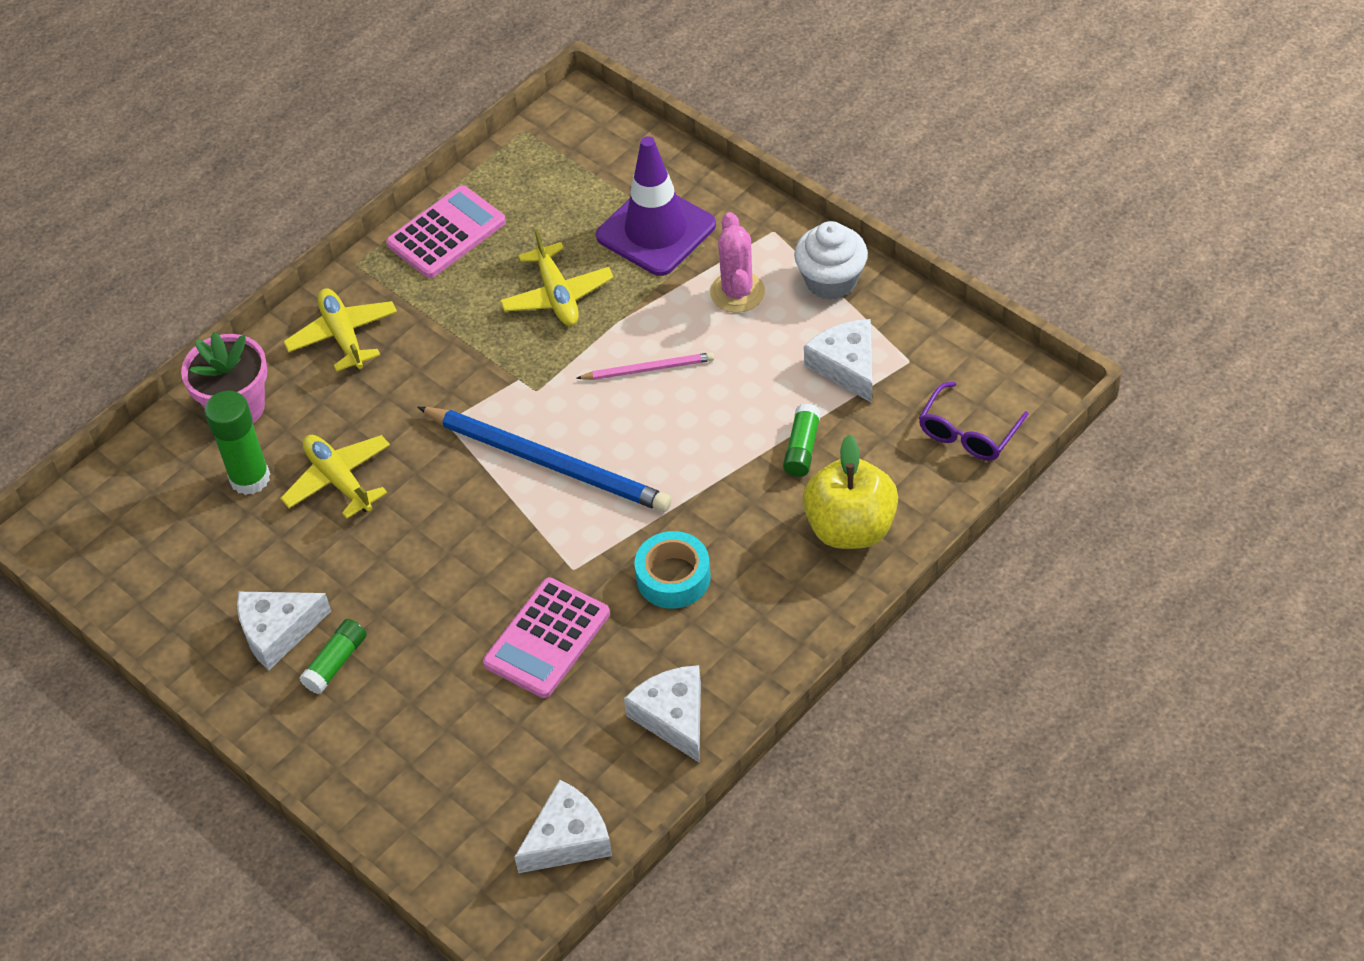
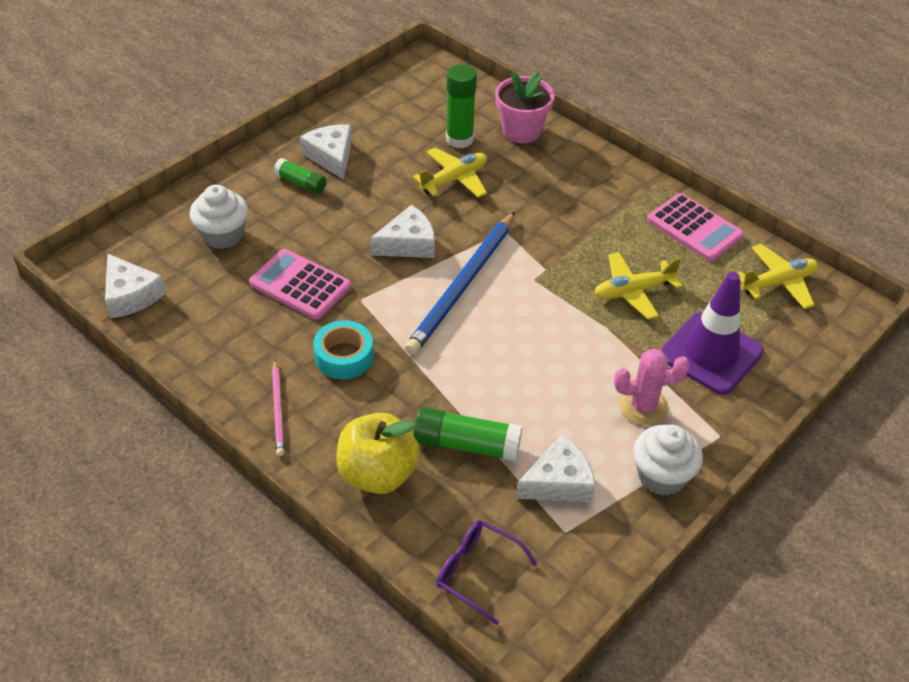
camera: 85 degrees right, 5 degrees down
yellow plane [283,288,397,372] -> yellow plane moved to [737,244,818,309]
pink pencil [576,352,714,380] -> pink pencil moved to [272,359,284,456]
white cheese [624,665,701,762] -> white cheese moved to [370,205,435,258]
green glue stick [783,403,821,477] -> green glue stick [414,407,522,462], size x1.60
none -> white cupcake [190,185,248,249]

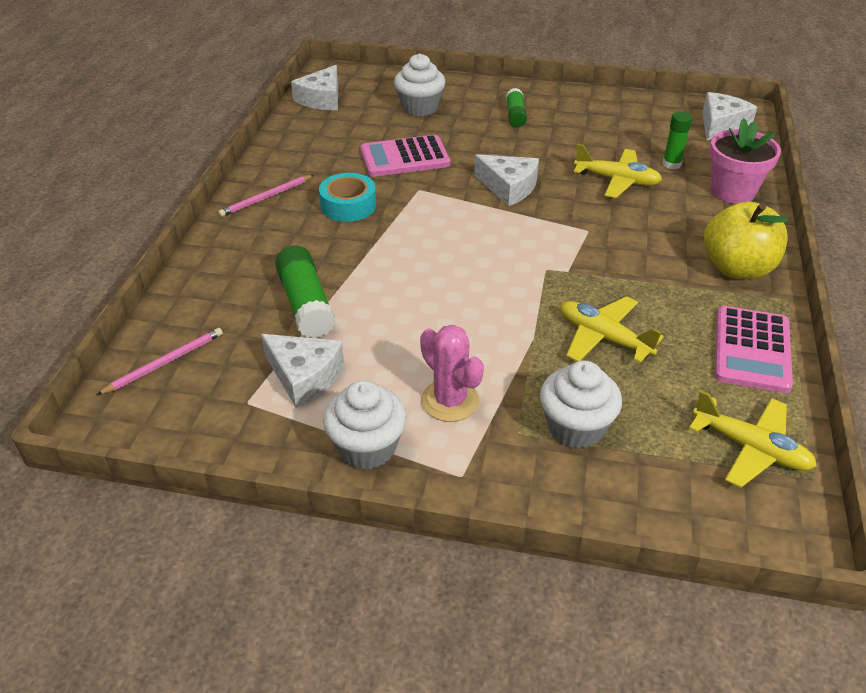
camera: 60 degrees right, 5 degrees down
pink calculator [249,249,351,320] -> pink calculator turned 105 degrees counterclockwise [361,135,450,177]
white cheese [300,125,352,180] -> white cheese moved to [703,92,757,140]
yellow apple [336,413,420,494] -> yellow apple moved to [704,201,788,279]
blue pencil [405,212,515,355] -> none
purple glasses [437,521,538,625] -> pink pencil [97,328,223,395]
green glue stick [446,64,477,148] -> green glue stick [663,111,692,169], size x0.62
purple traffic cone [661,272,764,395] -> white cupcake [540,361,622,448]

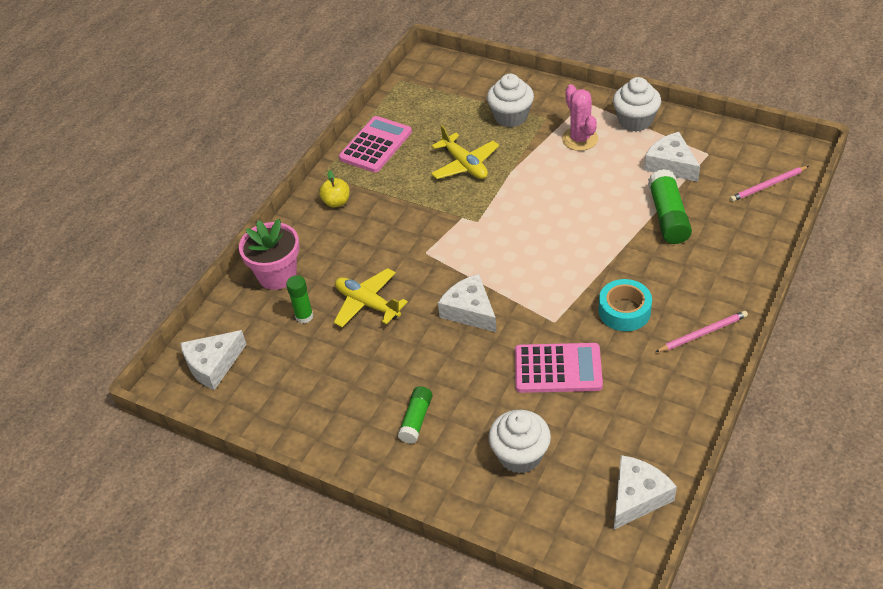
camera: 160 degrees left, 5 degrees up
yellow plane [689,390,817,488] -> none
yellow apple [704,201,788,279] -> yellow apple [319,170,350,208], size x0.51

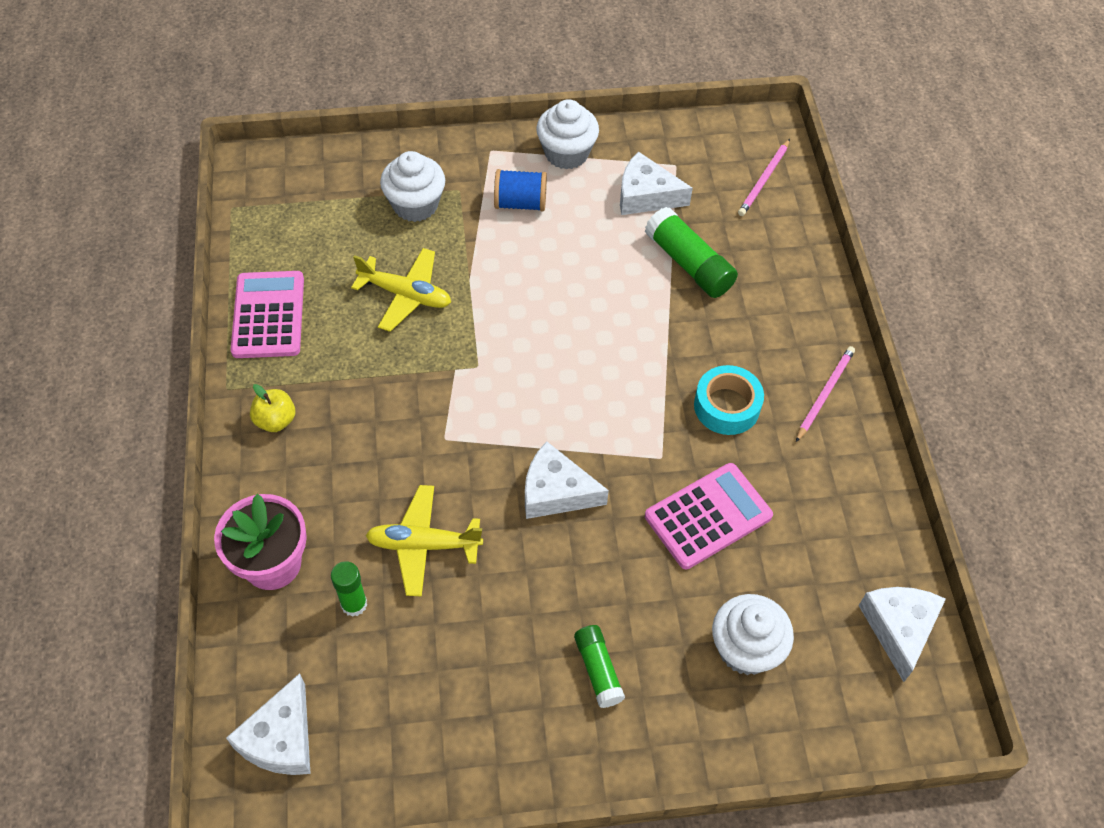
camera: 40 degrees left, 10 degrees up
pink cactus [562,84,598,151] -> blue spool [494,169,547,211]

